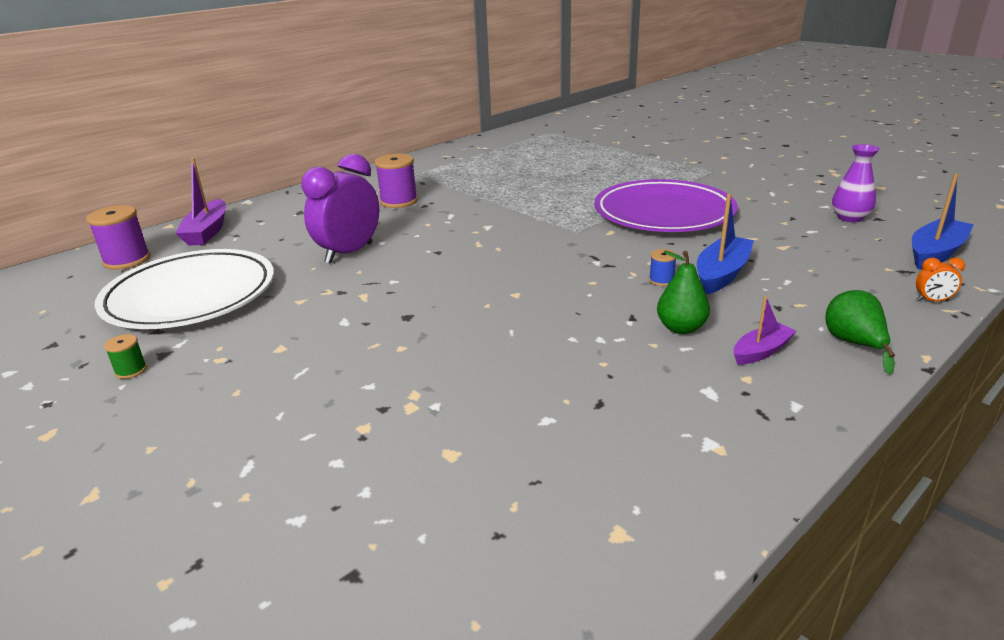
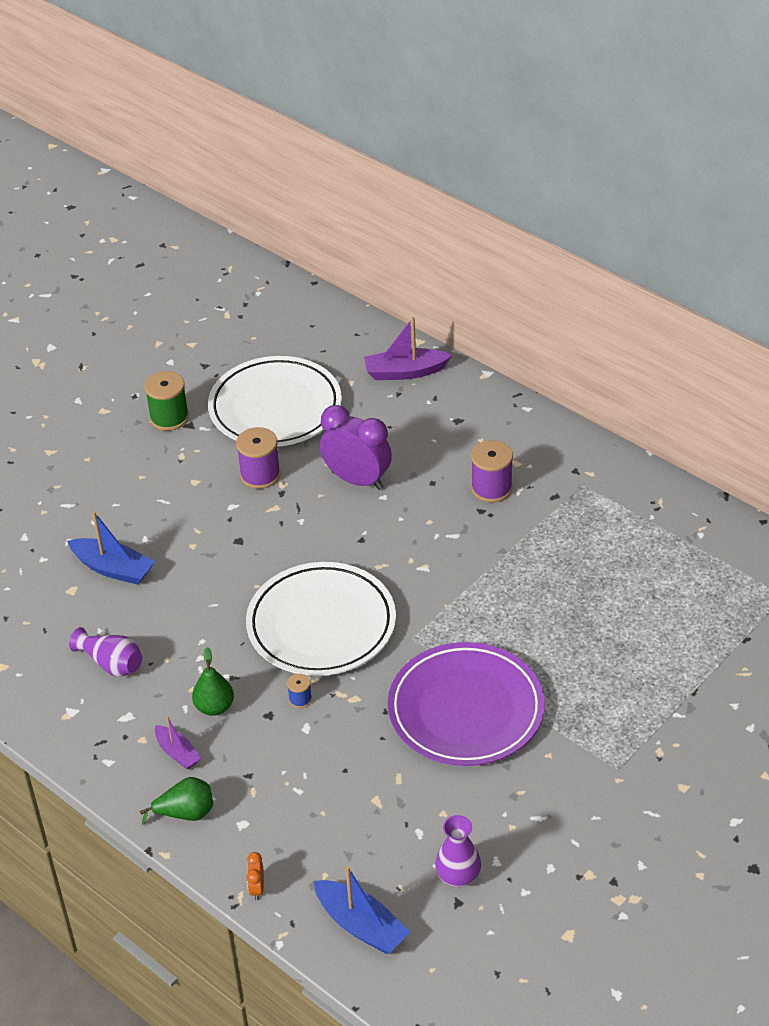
camera: 85 degrees right, 15 degrees up
purple spool [86,205,150,270] -> purple spool moved to [236,427,281,489]
green spool [104,334,147,379] -> green spool [144,371,189,431], size x1.97
blue boat [697,194,754,295] -> blue boat moved to [67,511,155,585]
none -> purple vase [69,627,142,677]
none -> white plate [246,562,396,676]

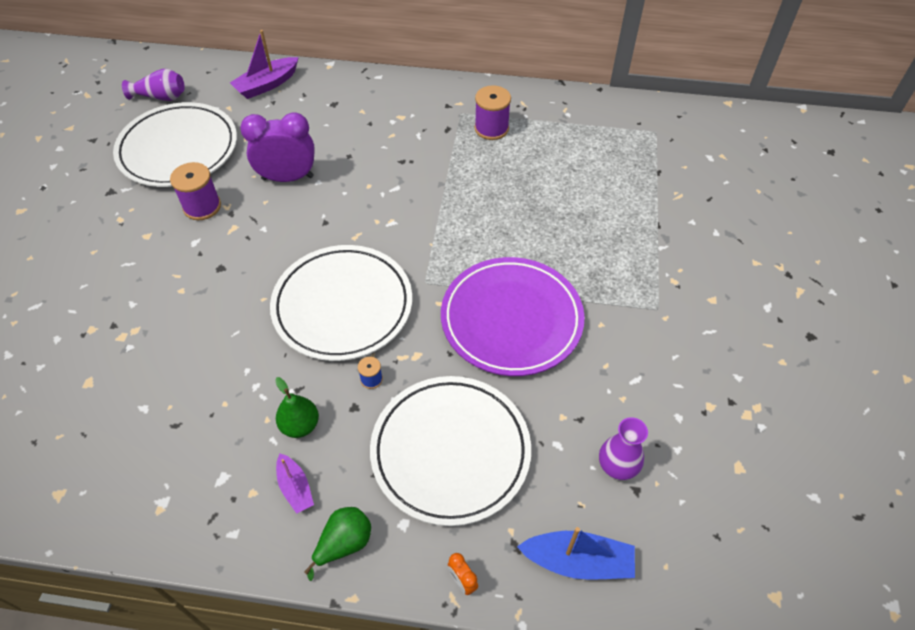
camera: 35 degrees left, 10 degrees up
blue boat [67,511,155,585] -> none
purple vase [69,627,142,677] -> purple vase moved to [122,69,185,101]
green spool [144,371,189,431] -> none
purple boat [155,716,201,770] -> purple boat turned 45 degrees clockwise [276,454,314,514]
purple spool [471,440,513,503] -> purple spool moved to [474,85,511,140]
none -> white plate [370,376,531,526]

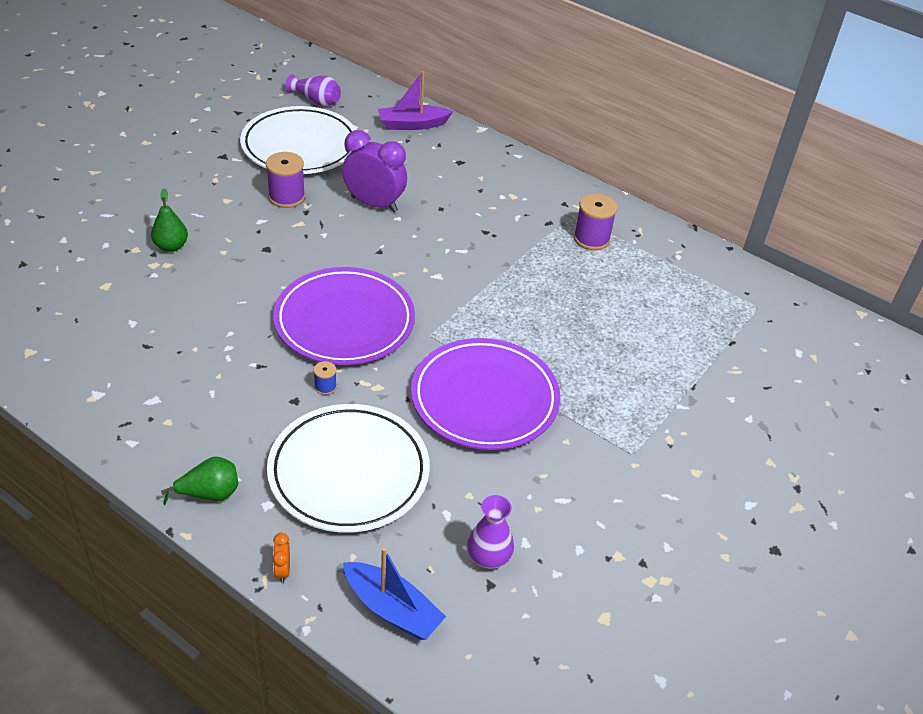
camera: 25 degrees right, 10 degrees down
white plate [270,245,412,361] -> purple plate [273,267,415,365]
green pear [275,377,319,438] -> green pear moved to [151,189,188,252]
purple boat [276,454,314,514] -> none

